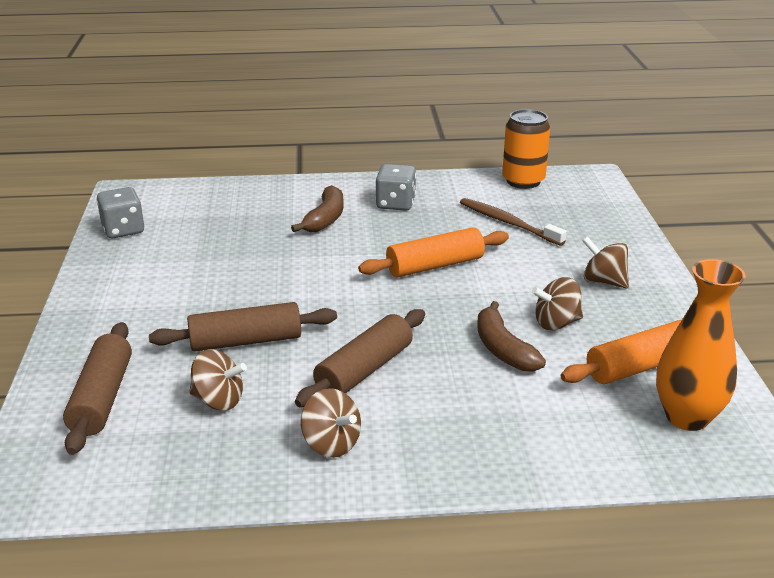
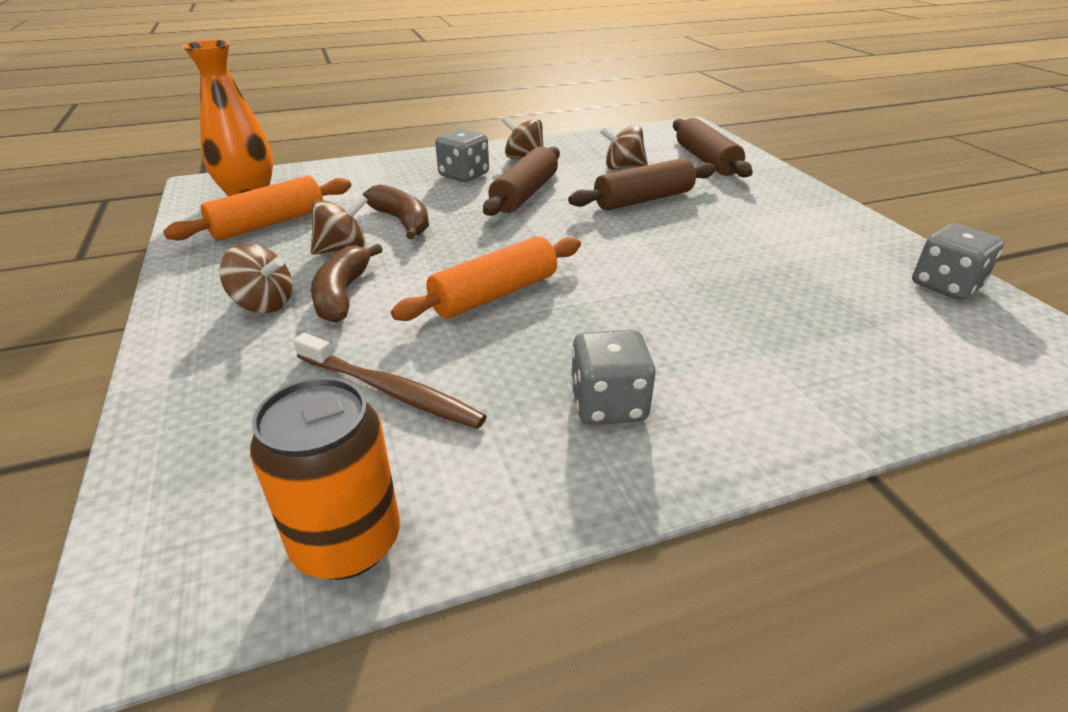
camera: 165 degrees right, 5 degrees up
brown banana [291,185,344,232] -> brown banana moved to [311,244,383,323]
none -> grey dice [435,129,489,182]

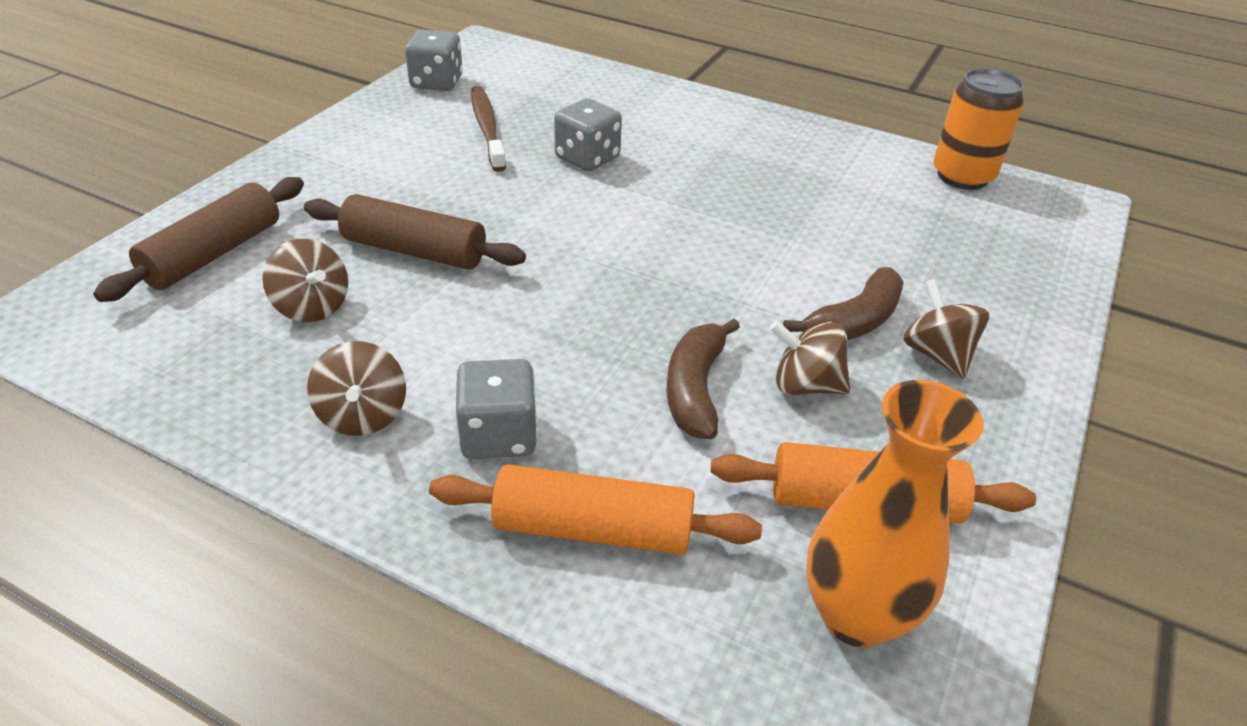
camera: 135 degrees left, 5 degrees up
brown toothbrush [293,333,487,429] -> brown toothbrush moved to [471,86,506,172]
orange rolling pin [391,236,581,321] -> orange rolling pin moved to [429,464,762,555]
brown rolling pin [483,147,560,216] -> none
grey dice [571,330,656,425] -> grey dice moved to [554,98,622,171]

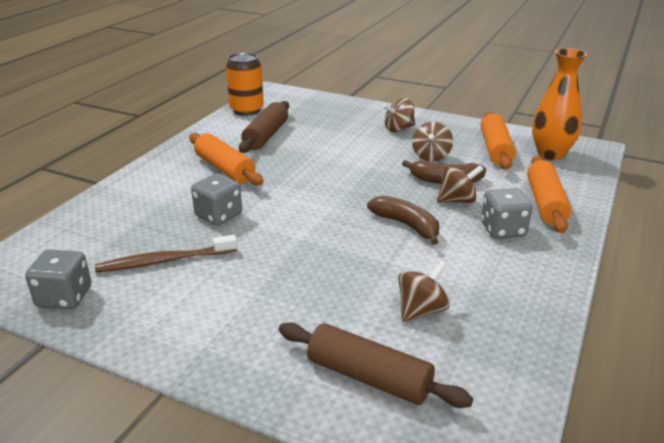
camera: 90 degrees left, 10 degrees down
brown rolling pin [304,194,526,270] -> brown rolling pin moved to [239,101,289,153]
brown spinning top [307,341,406,436] -> brown spinning top moved to [437,165,484,203]
brown banana [783,267,904,340] -> brown banana moved to [367,195,439,245]
none -> orange rolling pin [189,133,263,185]

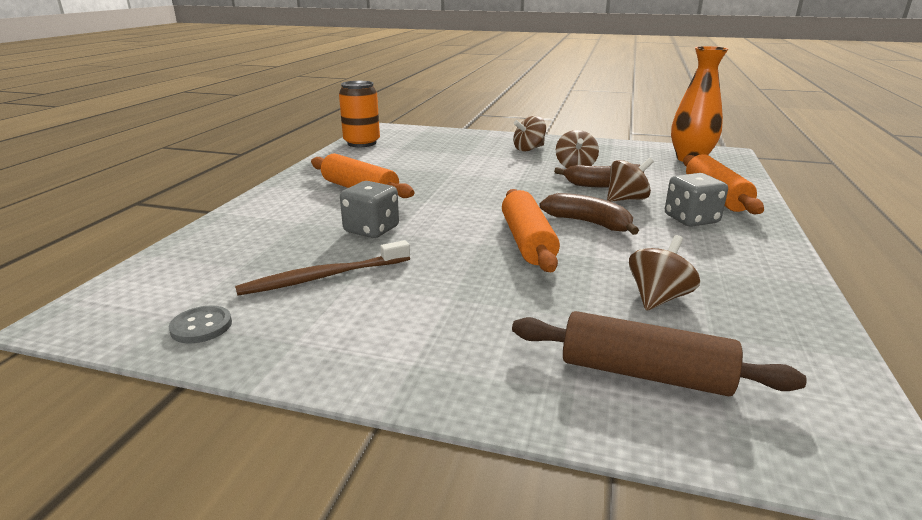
camera: 10 degrees left, 5 degrees down
grey dice [25,250,91,309] -> grey button [169,305,232,344]
brown rolling pin [239,101,289,153] -> none
orange rolling pin [480,112,516,170] -> orange rolling pin moved to [502,189,560,272]

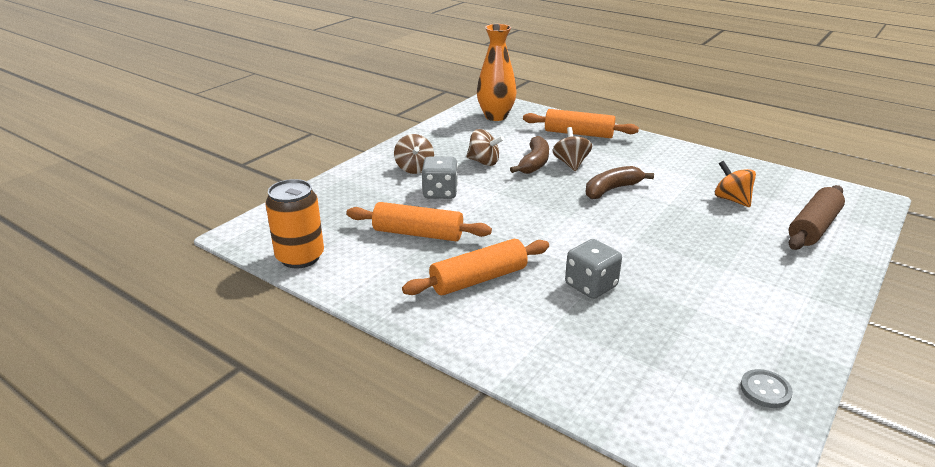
camera: 70 degrees left, 5 degrees up
brown toothbrush [235,240,410,296] -> none
orange rolling pin [502,189,560,272] -> orange rolling pin moved to [346,202,492,241]
brown spinning top [629,235,700,310] -> orange spinning top [715,161,756,207]
grey dice [665,173,728,227] -> grey dice moved to [421,156,458,199]

